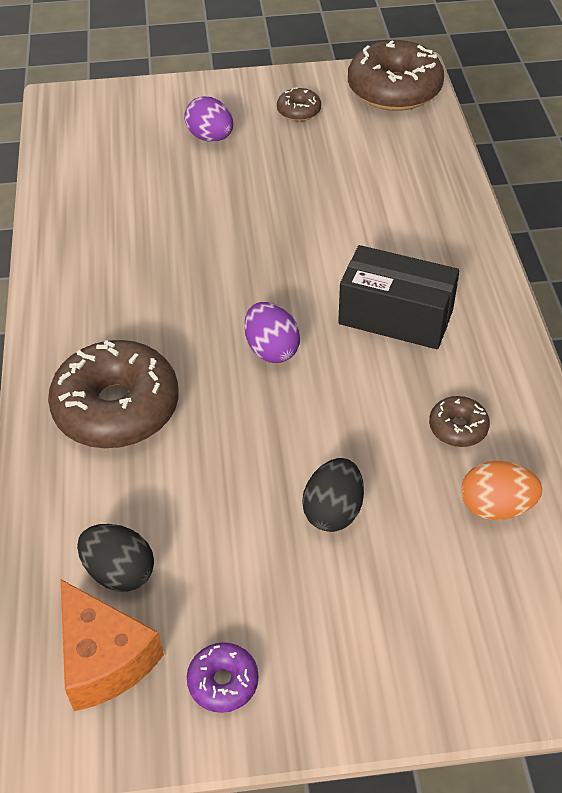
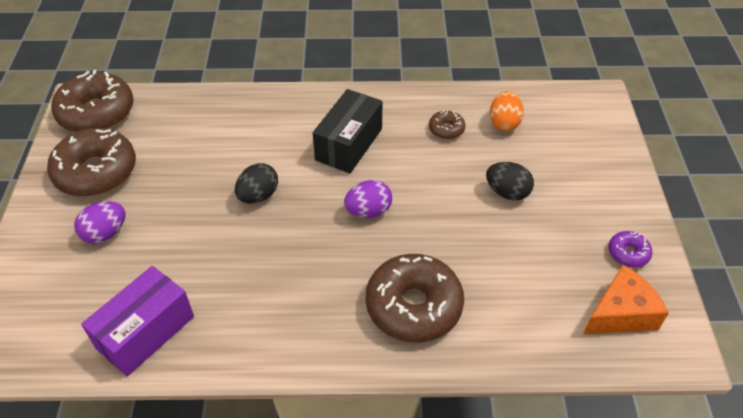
camera: 85 degrees left, 0 degrees up
black egg [77,524,154,592] -> black egg moved to [235,163,278,203]
brown donut [277,87,321,121] -> brown donut [47,128,136,197], size x2.19
none -> purple box [81,266,194,376]

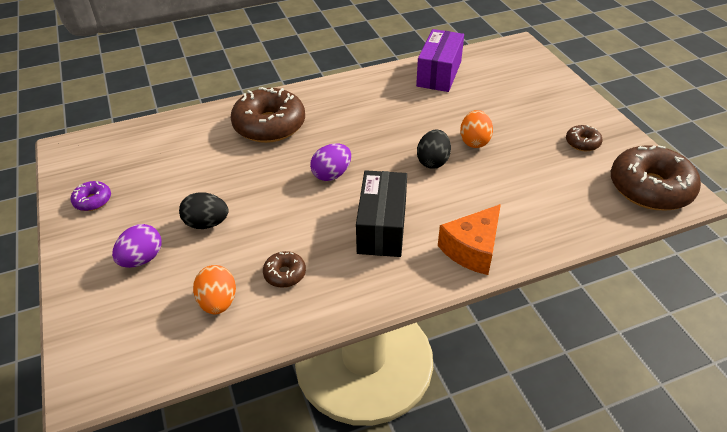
camera: 160 degrees right, 5 degrees down
brown donut [47,128,136,197] -> brown donut [566,125,603,151], size x0.46
purple egg [74,201,125,244] -> purple egg moved to [112,224,162,268]
orange cheese [583,265,669,335] -> orange cheese moved to [438,204,501,275]
none -> orange egg [460,110,493,148]

